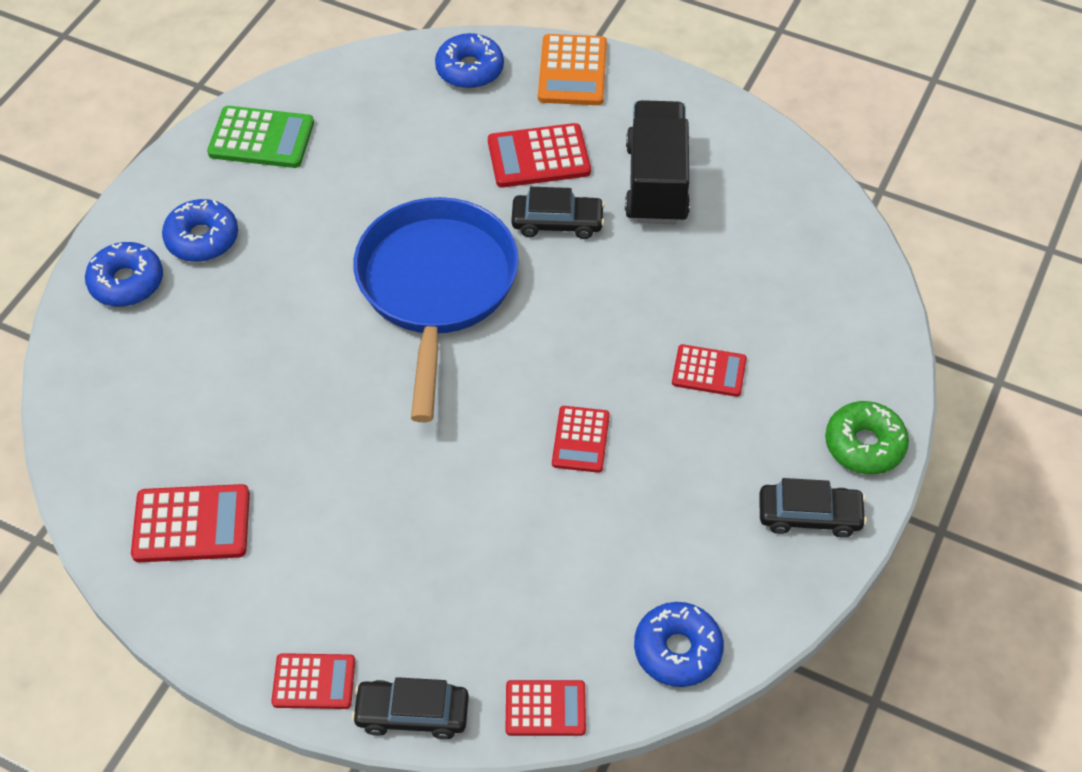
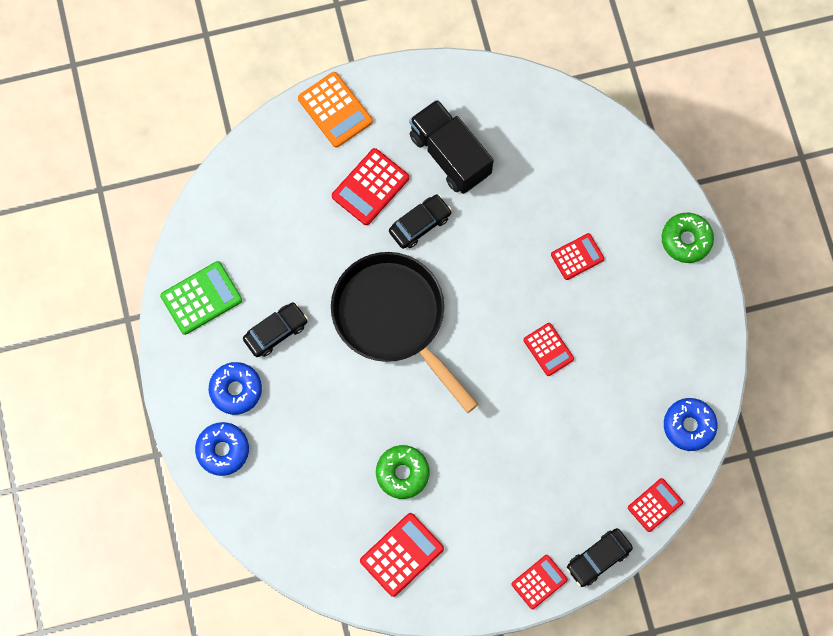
camera: 40 degrees left, 20 degrees up
blue pan [353,197,519,422] -> black pan [331,252,478,413]
blue donut [435,33,504,89] -> none
black car [759,478,867,538] -> black car moved to [243,302,308,357]
none -> green donut [376,445,429,499]

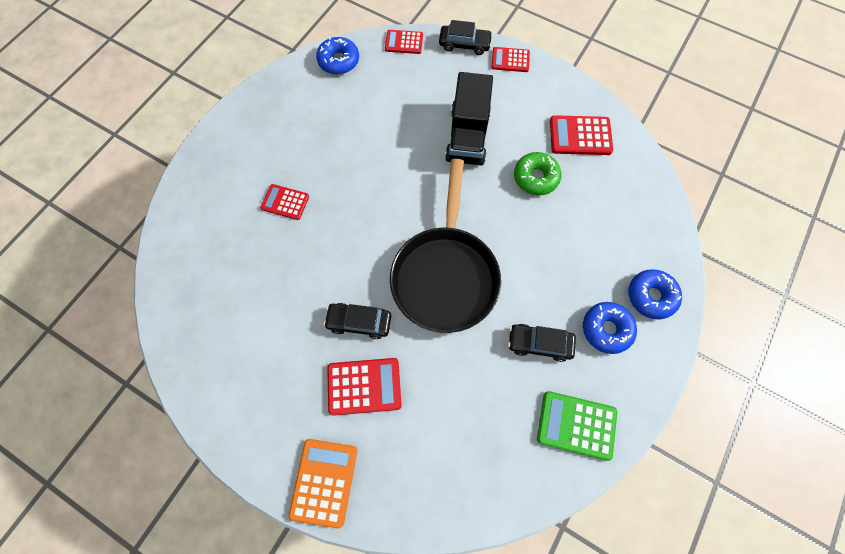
camera: 135 degrees left, 5 degrees down
black truck [409,99,494,194] -> black truck moved to [445,72,493,166]
red calculator [523,323,574,376] -> none
green donut [662,213,714,263] -> none

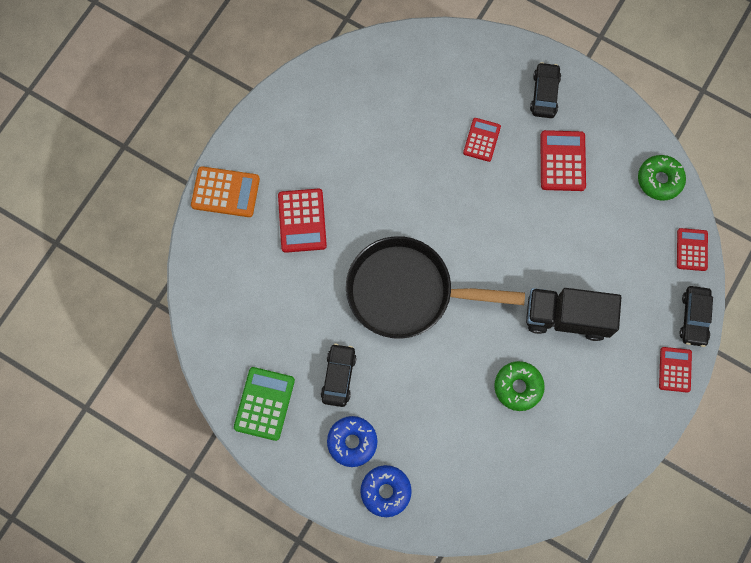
camera: 90 degrees right, 5 degrees up
blue donut [316,37,359,74] -> green donut [638,155,686,201]
black car [324,303,391,339] -> black car moved to [530,62,561,118]
red calculator [550,115,613,155] -> red calculator moved to [540,130,586,191]

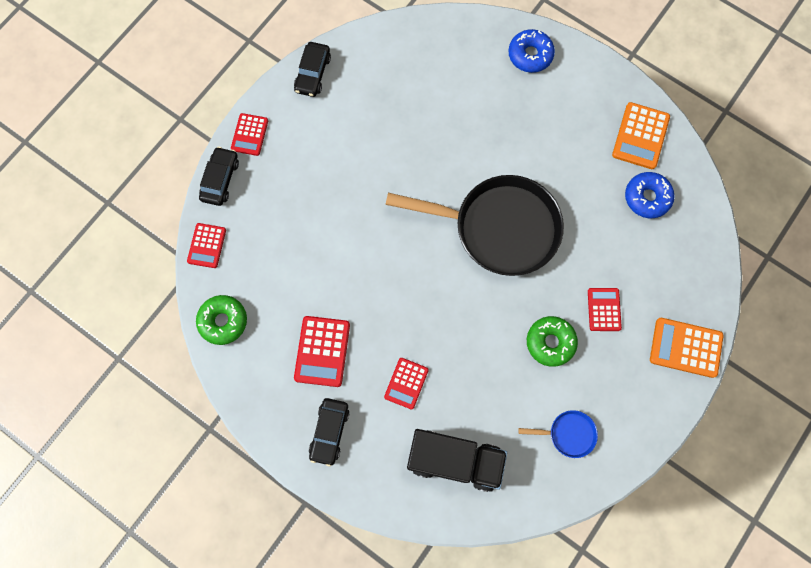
camera: 175 degrees left, 0 degrees up
green calculator [234,367,295,441] -> orange calculator [612,102,670,169]
red calculator [278,189,327,253] -> red calculator [588,288,622,331], size x0.66
black car [321,344,356,407] -> black car moved to [294,42,331,97]
blue donut [327,416,378,467] -> blue donut moved to [625,172,675,218]
green donut [494,361,545,411] -> green donut moved to [527,316,578,367]
black truck [526,288,621,341] -> black truck moved to [407,429,507,492]
none -> blue pan [518,410,598,458]

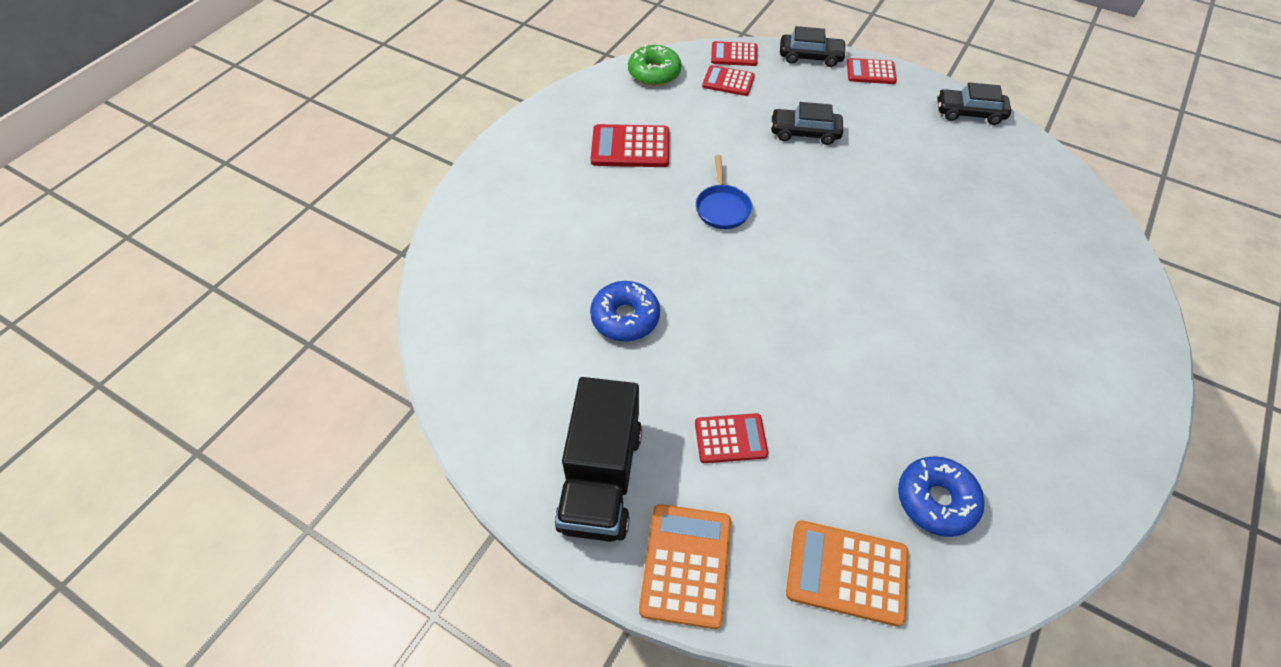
camera: 85 degrees right, 20 degrees down
black car [309,398,349,467] -> black car moved to [770,102,843,145]
red calculator [384,358,429,410] -> red calculator moved to [702,65,755,96]
black pan [385,175,564,276] -> none
black truck [407,429,507,492] -> black truck moved to [555,377,642,542]
blue donut [508,29,555,73] -> blue donut moved to [590,281,660,342]
blue pan [518,410,598,458] -> blue pan moved to [696,155,752,229]
green donut [527,316,578,367] -> none
orange calculator [612,102,670,169] -> orange calculator moved to [786,520,908,627]

